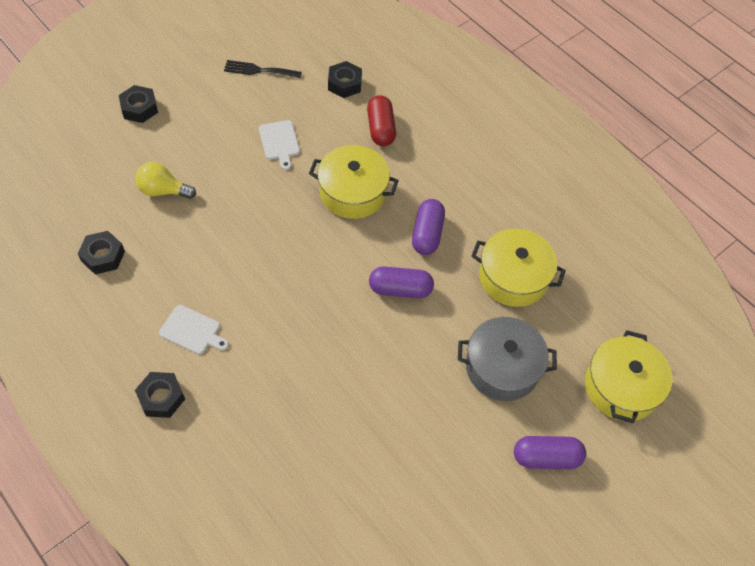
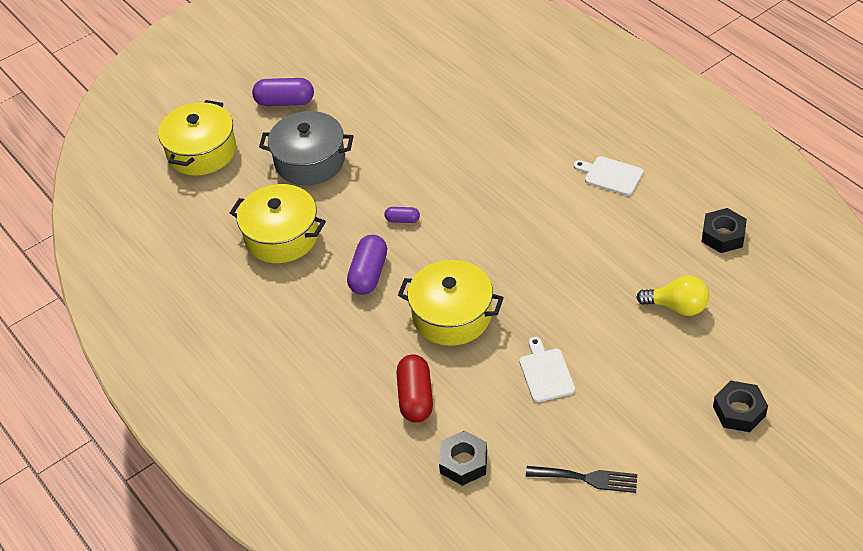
camera: 170 degrees left, 10 degrees down
black nut [135,372,185,418] -> none
purple capsule [369,266,434,298] -> purple capsule [385,207,420,223], size x0.53

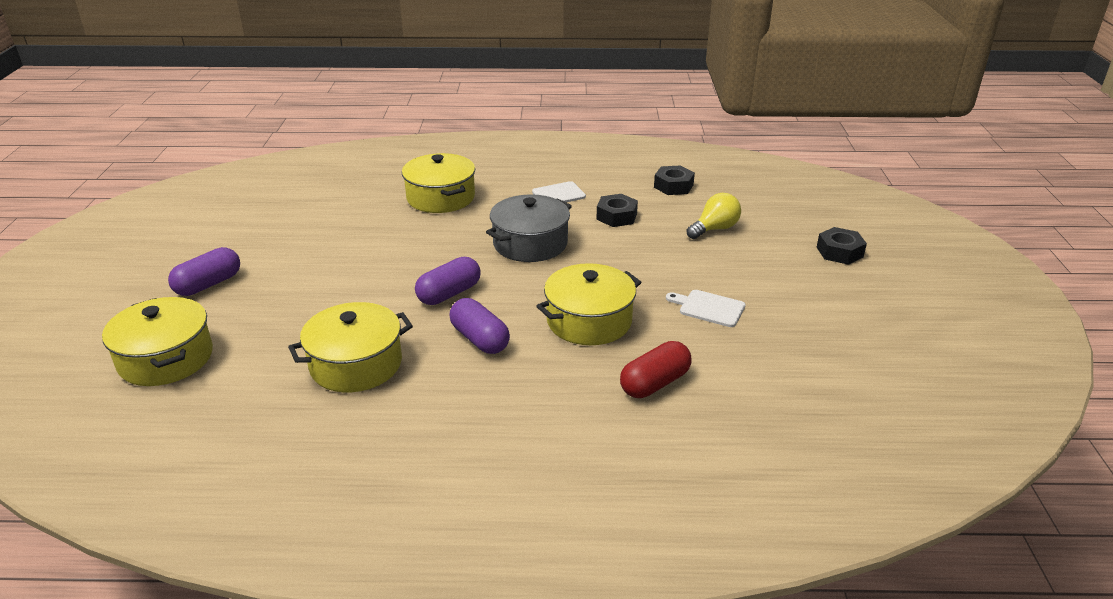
camera: 55 degrees left, 15 degrees down
grey pot [259,111,353,185] -> grey pot moved to [486,194,572,262]
purple capsule [385,207,420,223] -> purple capsule [415,257,481,305], size x1.90
red capsule [396,354,433,423] -> red capsule turned 75 degrees counterclockwise [620,341,692,398]
black nut [439,430,487,486] -> black nut moved to [596,194,638,227]
black fork [526,466,637,493] -> none
none -> yellow pot [402,153,475,213]

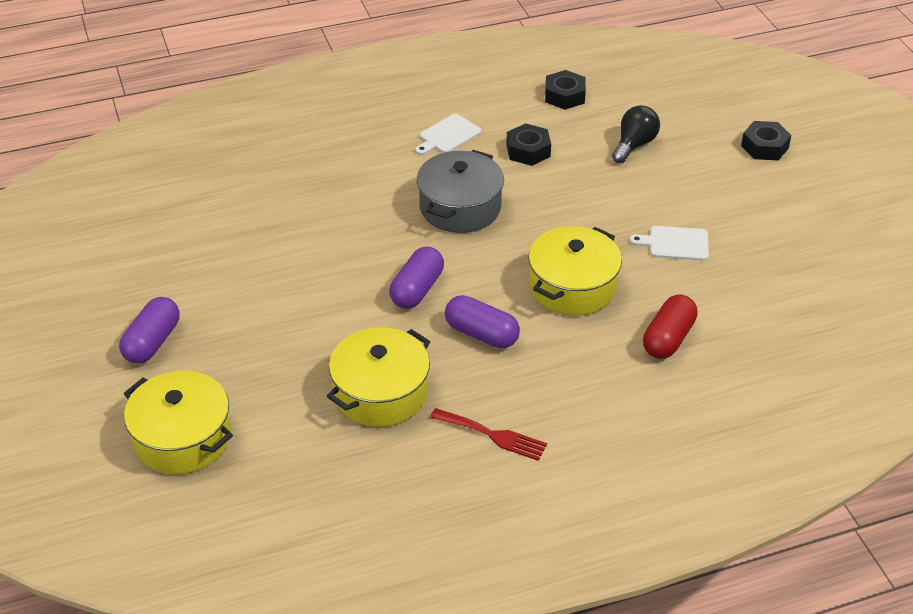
camera: 20 degrees left, 10 degrees up
yellow pot [402,153,475,213] -> none
yellow light bulb [687,193,741,239] -> black light bulb [612,105,660,163]
none -> red fork [430,408,547,461]

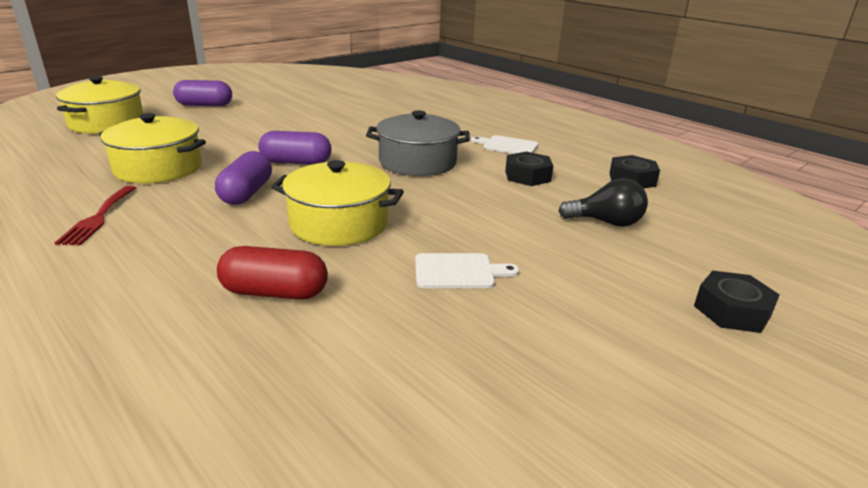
camera: 65 degrees right, 15 degrees down
white cutting board [630,226,709,261] -> white cutting board turned 105 degrees clockwise [415,253,519,288]

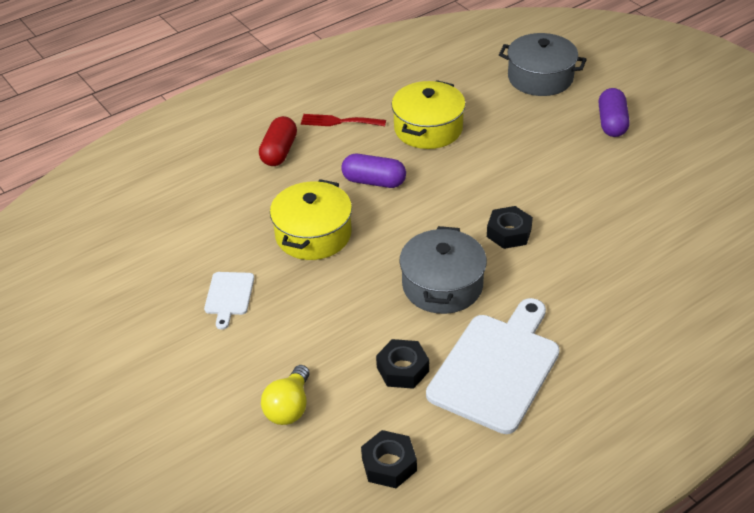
camera: 100 degrees right, 15 degrees up
yellow pot [56,76,144,134] -> grey pot [499,33,587,96]
red capsule [217,246,328,300] -> red capsule moved to [259,116,297,166]
purple capsule [258,131,331,165] -> none
white cutting board [471,135,539,154] -> white cutting board [426,298,560,434], size x2.09
black light bulb [558,178,648,227] -> yellow light bulb [261,365,310,425]
black nut [694,271,779,333] -> black nut moved to [487,206,533,249]

